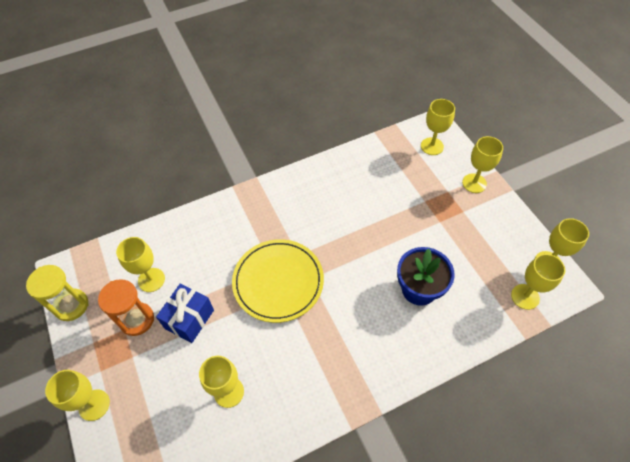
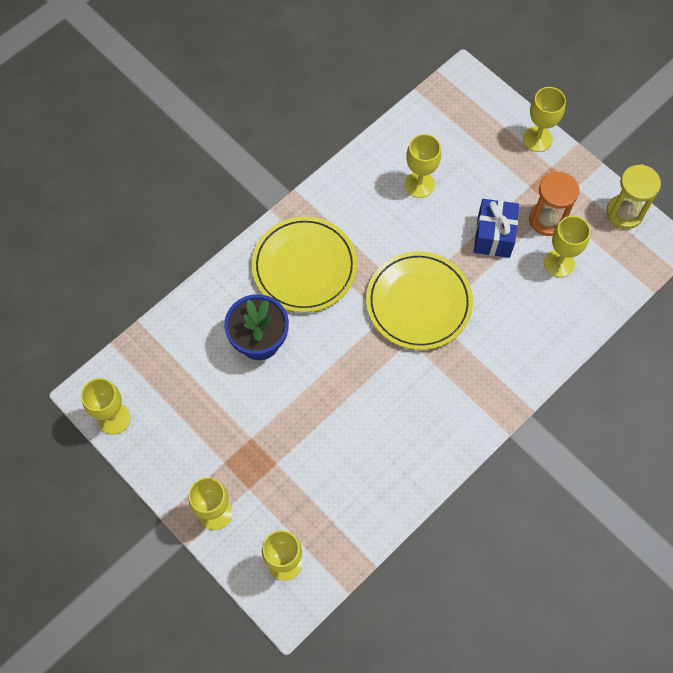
camera: 160 degrees right, 10 degrees up
yellow goblet [511,254,565,310] -> none
none -> yellow plate [252,216,357,312]

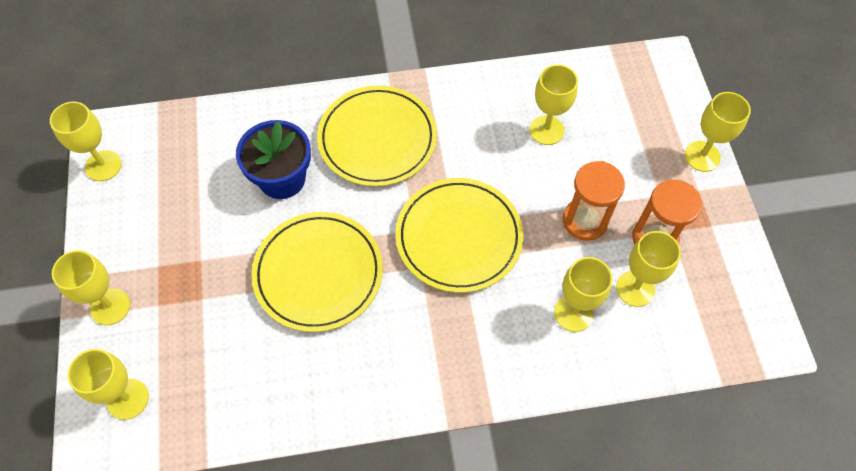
camera: 35 degrees right, 5 degrees down
blue gift [474,199,519,258] -> orange hourglass [563,161,625,241]
yellow hourglass [606,164,661,229] -> none
none -> yellow plate [252,212,383,332]
none -> yellow goblet [554,257,613,332]

